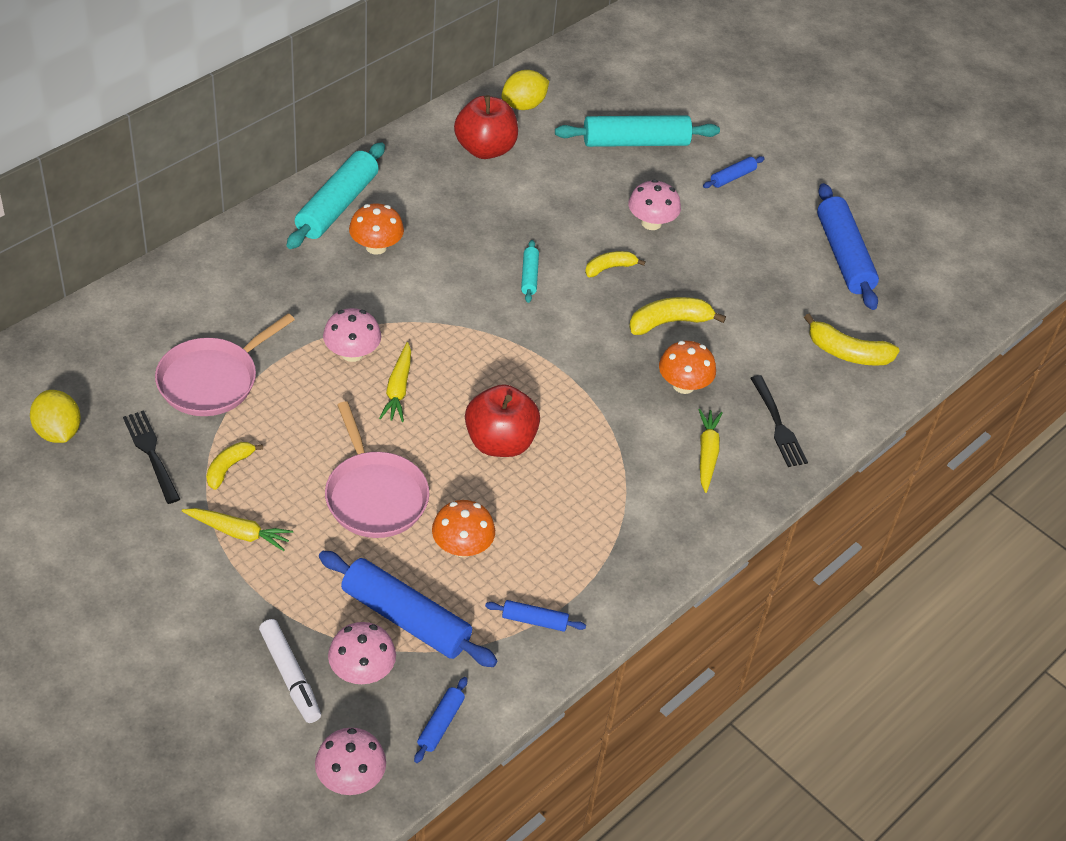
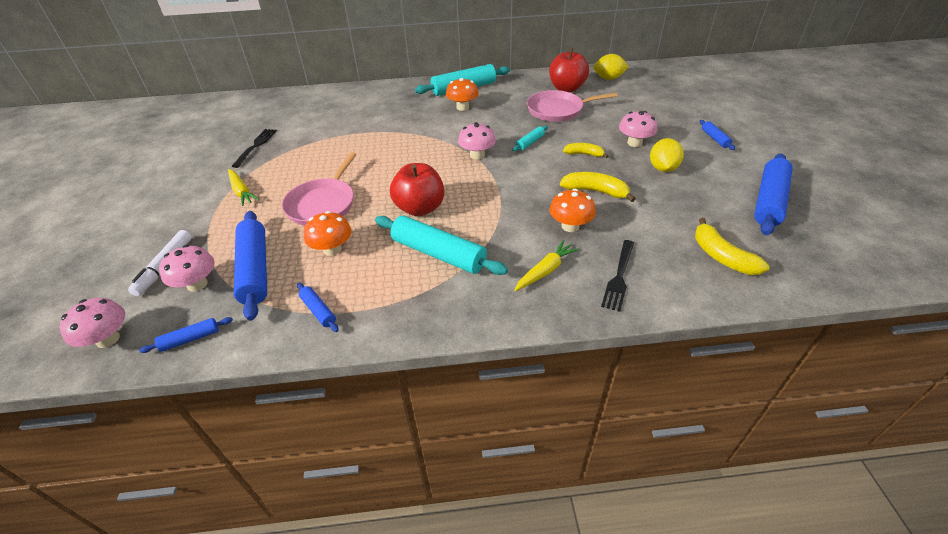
camera: 45 degrees right, 5 degrees down
yellow lemon [30,390,81,443] -> yellow lemon moved to [650,138,684,172]
pink pan [155,313,295,416] -> pink pan moved to [527,90,618,122]
yellow banana [206,442,263,490] -> none
pink mushroom [323,308,381,362] -> pink mushroom moved to [458,122,496,159]
yellow carrot [379,342,411,422] -> none
turquoise rolling pin [555,115,720,147] -> turquoise rolling pin moved to [375,216,508,275]
blue rolling pin [703,156,765,188] -> blue rolling pin turned 75 degrees clockwise [700,120,735,150]

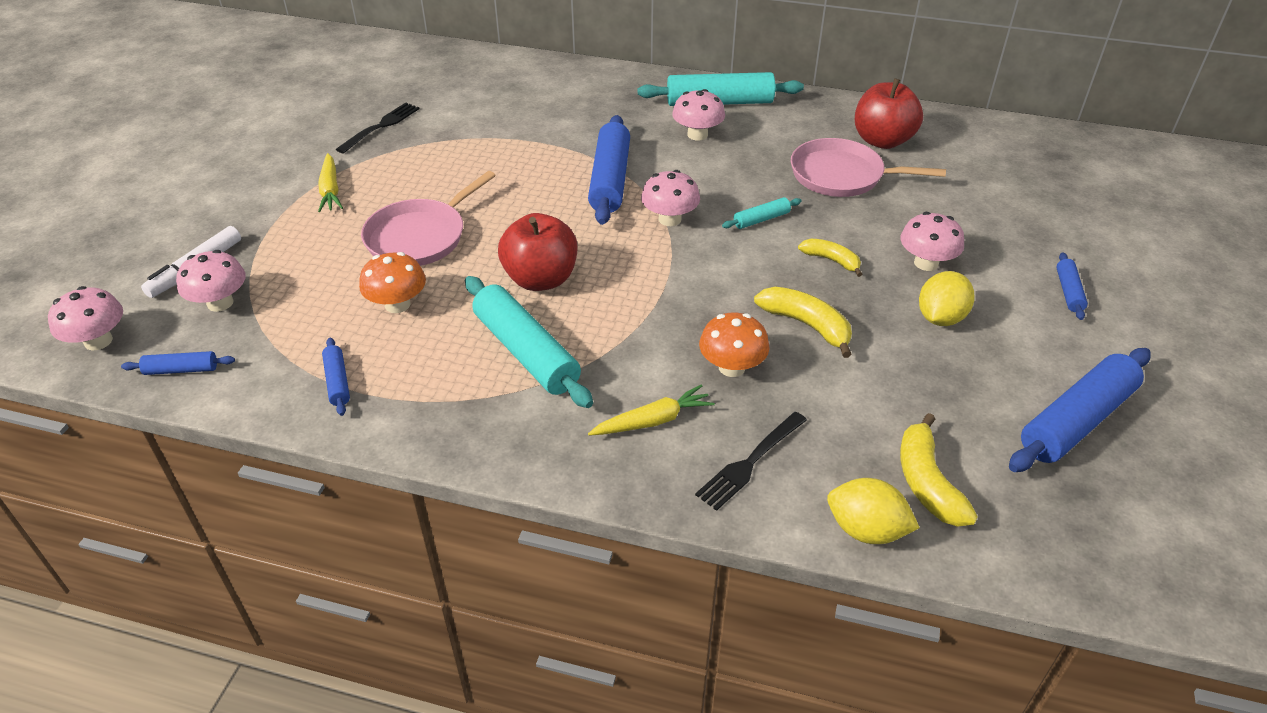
camera: 20 degrees right, 0 degrees up
blue rolling pin [234,211,267,321] -> blue rolling pin moved to [588,115,630,225]
orange mushroom [446,78,479,111] -> pink mushroom [672,89,725,141]
yellow lemon [594,54,629,80] -> yellow lemon moved to [827,478,920,544]

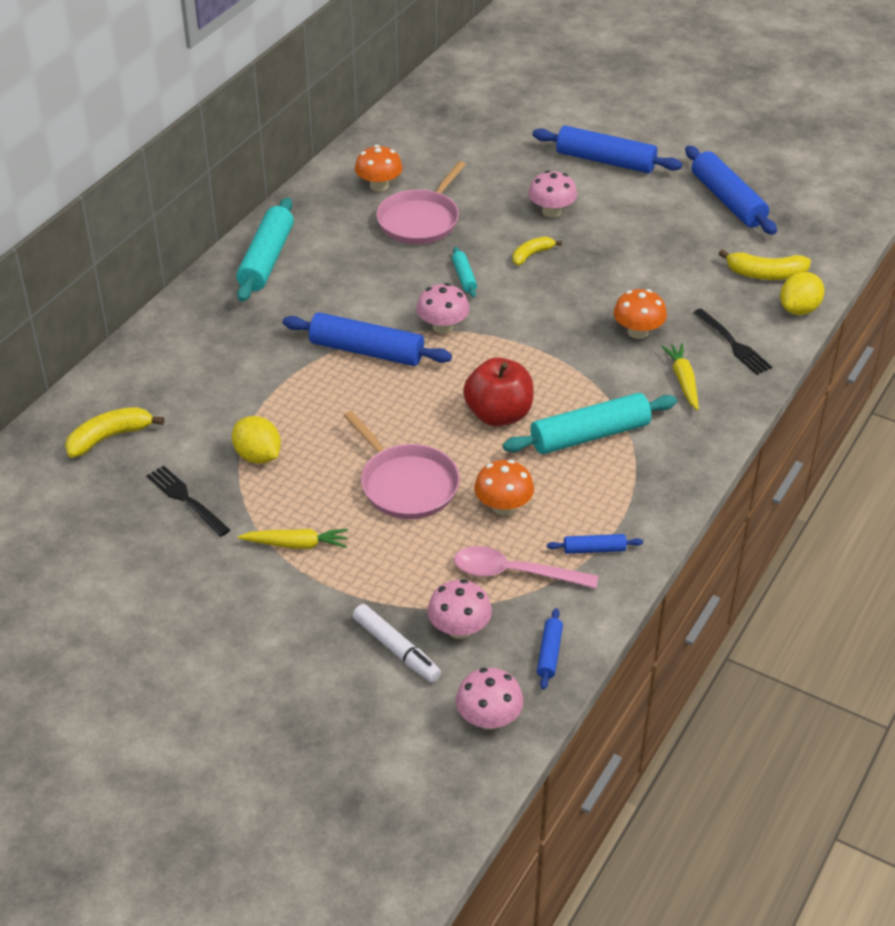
camera: 75 degrees left, 0 degrees up
pink mushroom [672,89,725,141] -> none
yellow banana [754,286,852,358] -> yellow banana moved to [65,407,164,458]
red apple [855,78,923,149] -> orange mushroom [355,145,403,191]
yellow lemon [919,271,975,326] -> yellow lemon moved to [232,416,281,464]
blue rolling pin [1056,253,1088,320] -> blue rolling pin [533,126,682,173], size x2.09
none -> pink spoon [454,546,598,589]

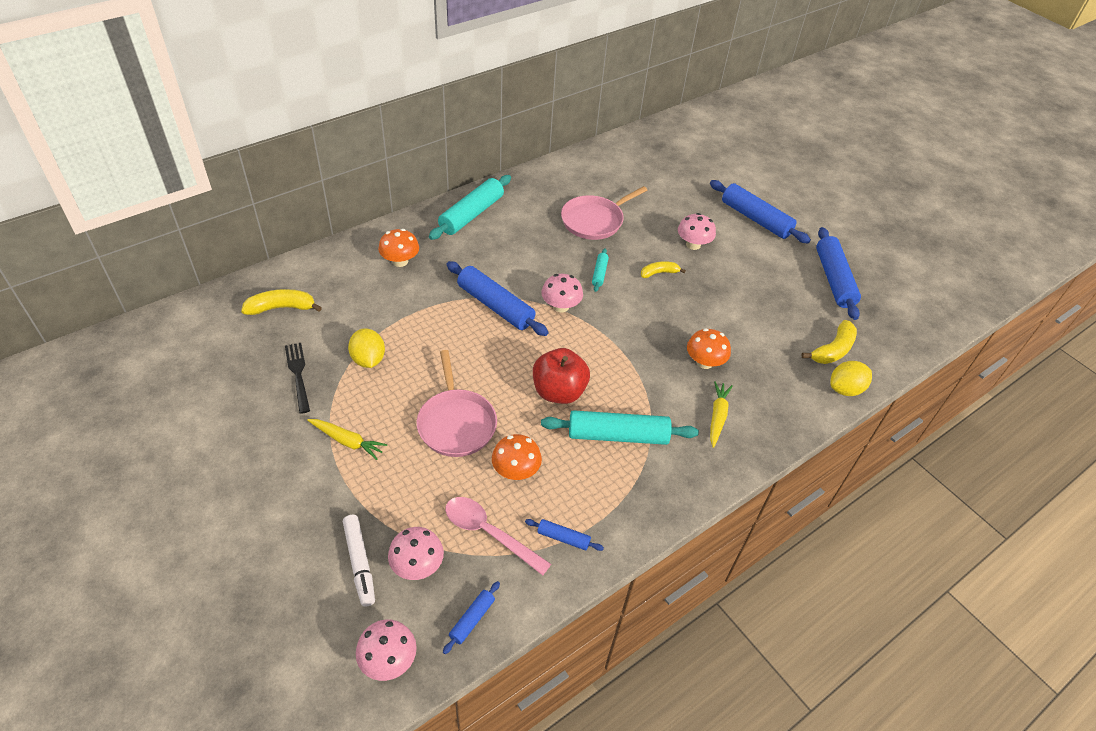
camera: 20 degrees right, 5 degrees up
orange mushroom [355,145,403,191] -> orange mushroom moved to [378,229,419,267]
black fork [693,309,772,375] -> none
yellow banana [718,249,811,280] -> yellow banana turned 75 degrees counterclockwise [801,320,857,364]

